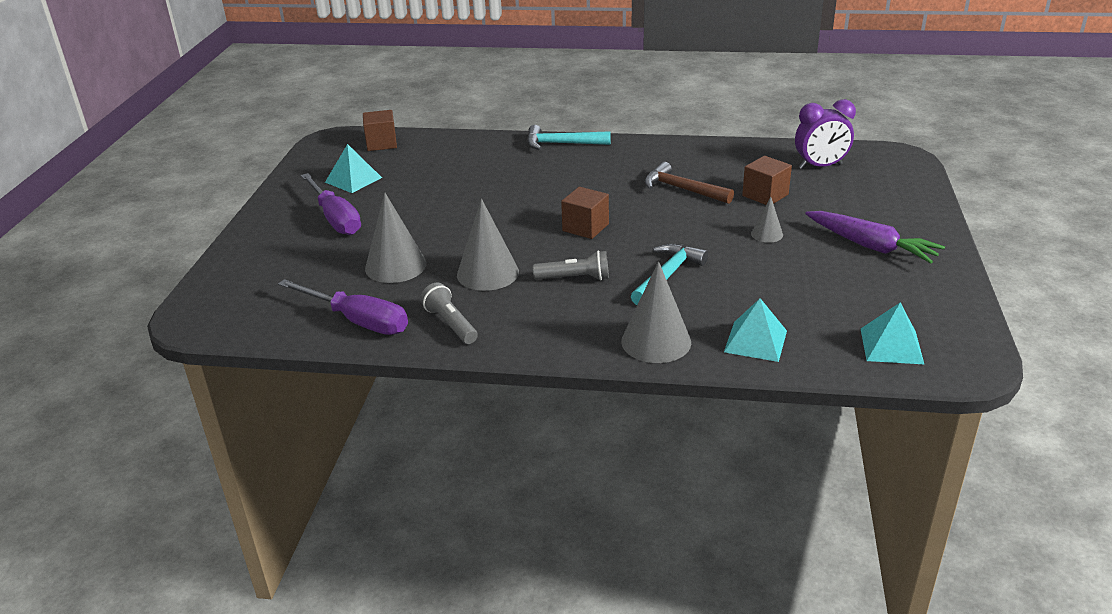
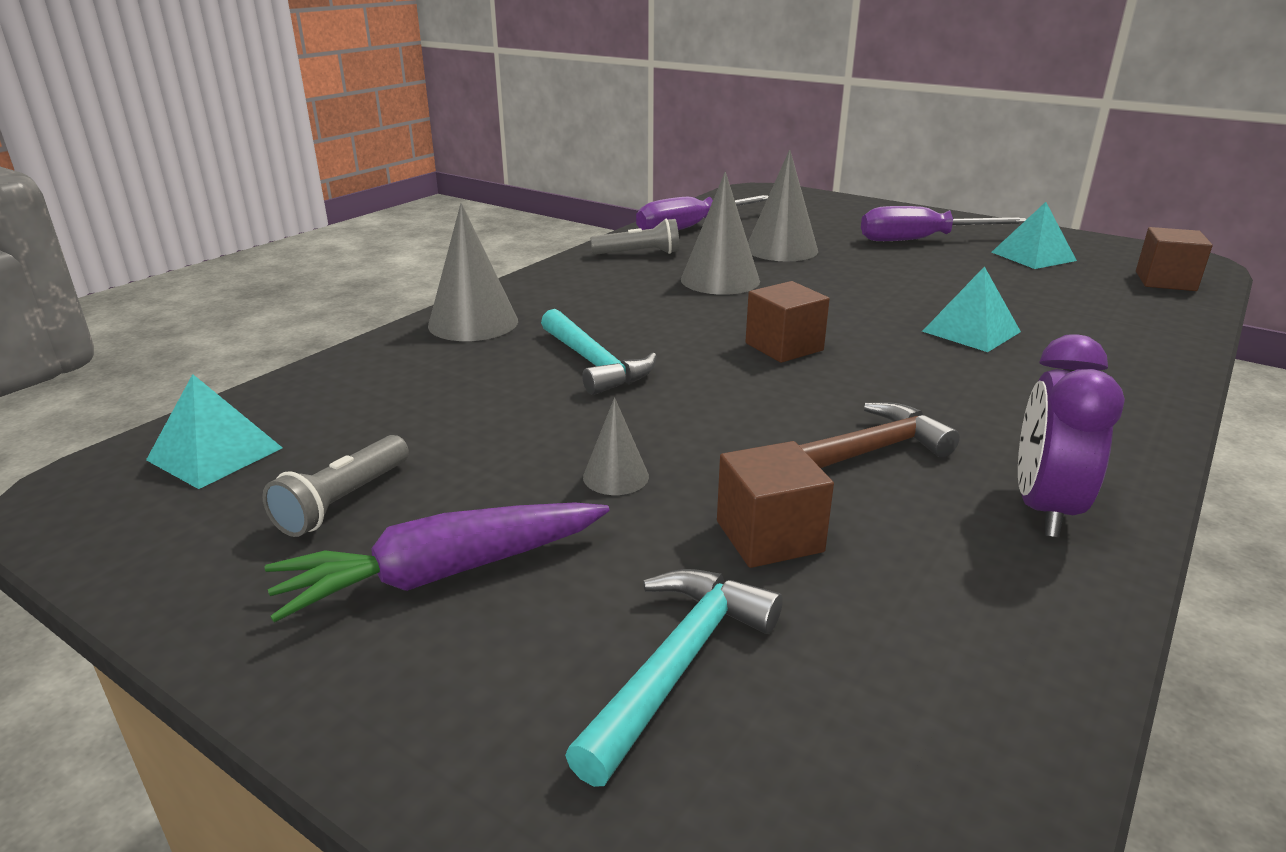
camera: 115 degrees right, 5 degrees down
turquoise hammer [527,125,611,150] -> turquoise hammer moved to [565,569,783,787]
grey flashlight [533,250,609,280] -> grey flashlight moved to [262,435,409,537]
turquoise pyramid [724,298,787,362] -> turquoise pyramid moved to [922,266,1021,352]
purple clock [795,99,856,170] -> purple clock moved to [1018,334,1125,537]

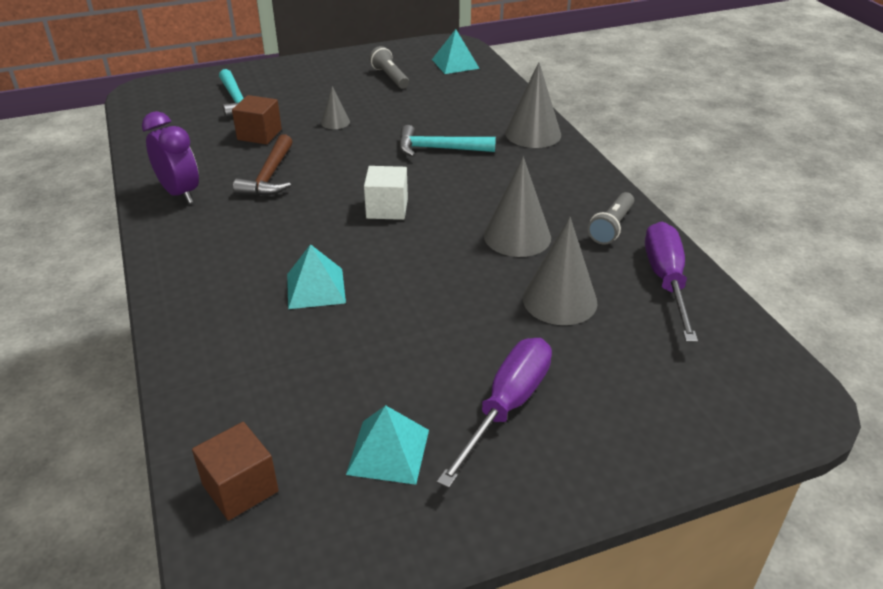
camera: 125 degrees right, 10 degrees up
purple carrot [265,502,609,623] -> none
brown cube [745,281,830,363] -> white cube [364,166,408,220]

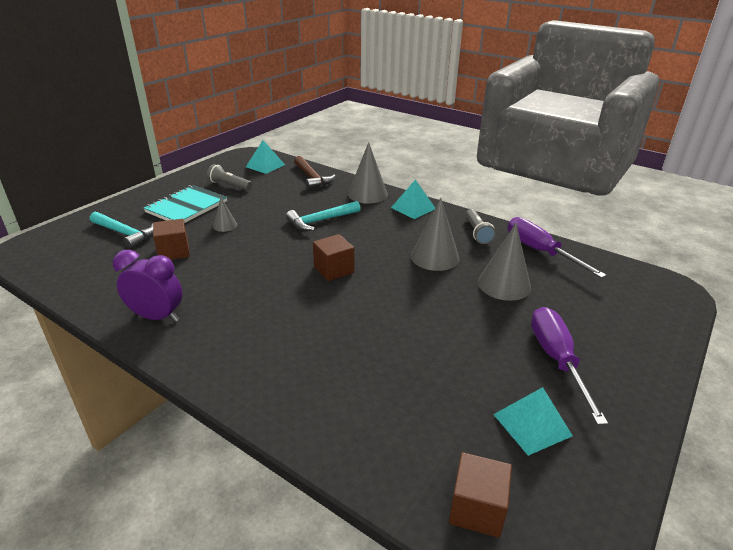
camera: 35 degrees left, 5 degrees down
brown hammer [233,134,293,196] -> brown hammer moved to [294,156,336,189]
turquoise pyramid [287,244,346,309] -> turquoise pyramid moved to [391,180,435,219]
white cube [364,166,408,220] -> brown cube [313,234,354,281]
none -> turquoise notebook [143,185,227,223]

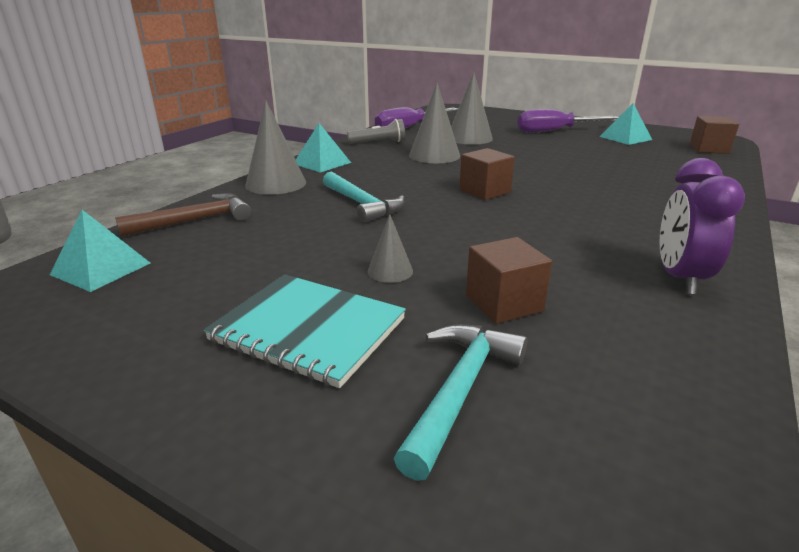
camera: 95 degrees left, 5 degrees down
grey flashlight [207,164,252,190] -> none

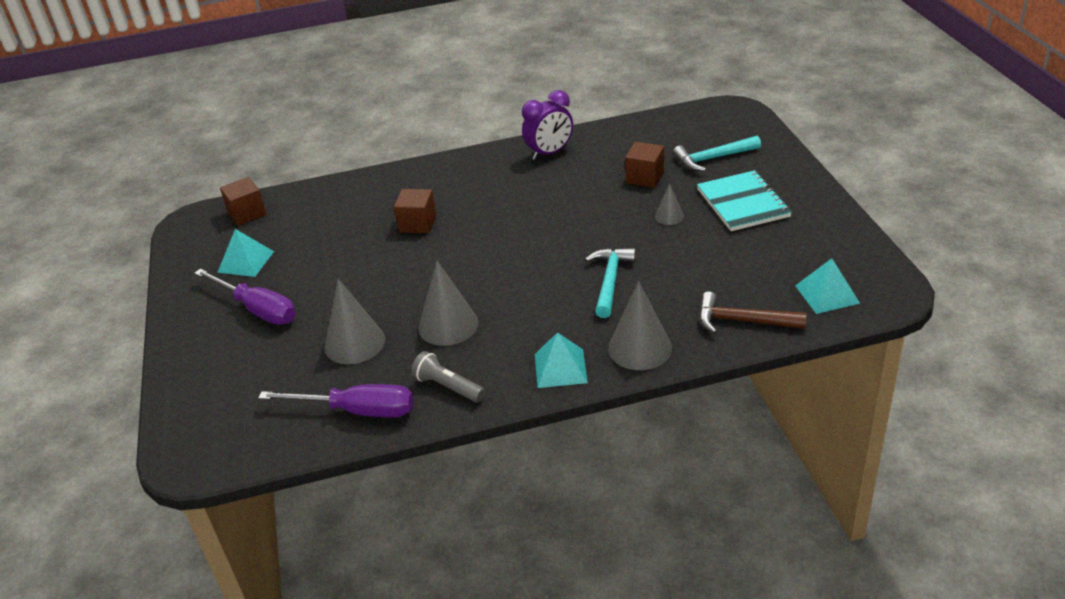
camera: 130 degrees left, 10 degrees up
brown cube [459,148,515,200] -> brown cube moved to [394,189,436,233]

